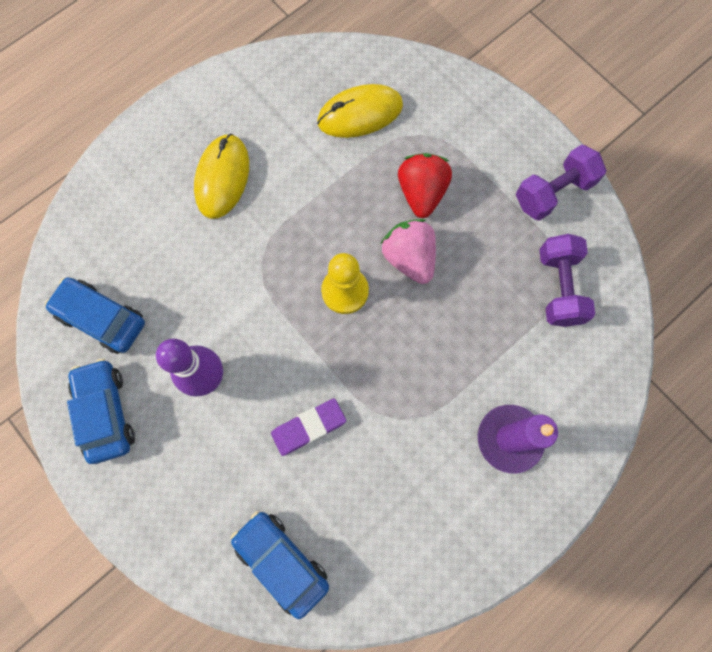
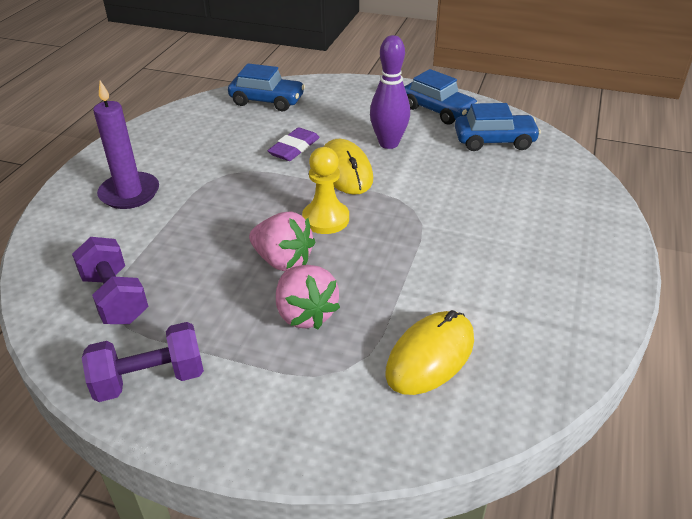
camera: 150 degrees right, 35 degrees down
yellow mouse [194,134,249,219] -> yellow mouse moved to [324,139,373,195]
red strawberry [398,153,452,218] -> pink strawberry [276,265,340,329]
purple dumbbell [516,144,606,221] -> purple dumbbell turned 45 degrees clockwise [82,322,204,402]

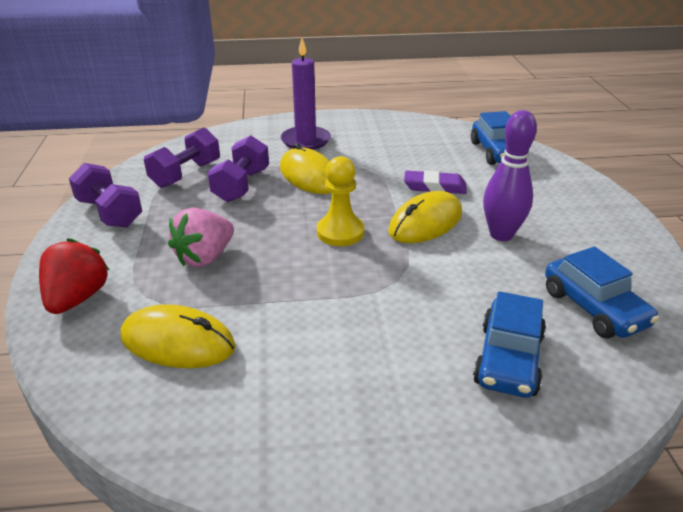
camera: 65 degrees right, 5 degrees down
pink strawberry [249,211,315,271] -> none
blue car [405,69,478,125] -> blue car moved to [473,291,546,398]
none -> red strawberry [39,238,109,314]
none -> purple dumbbell [207,135,269,202]
none -> yellow mouse [280,143,331,194]

